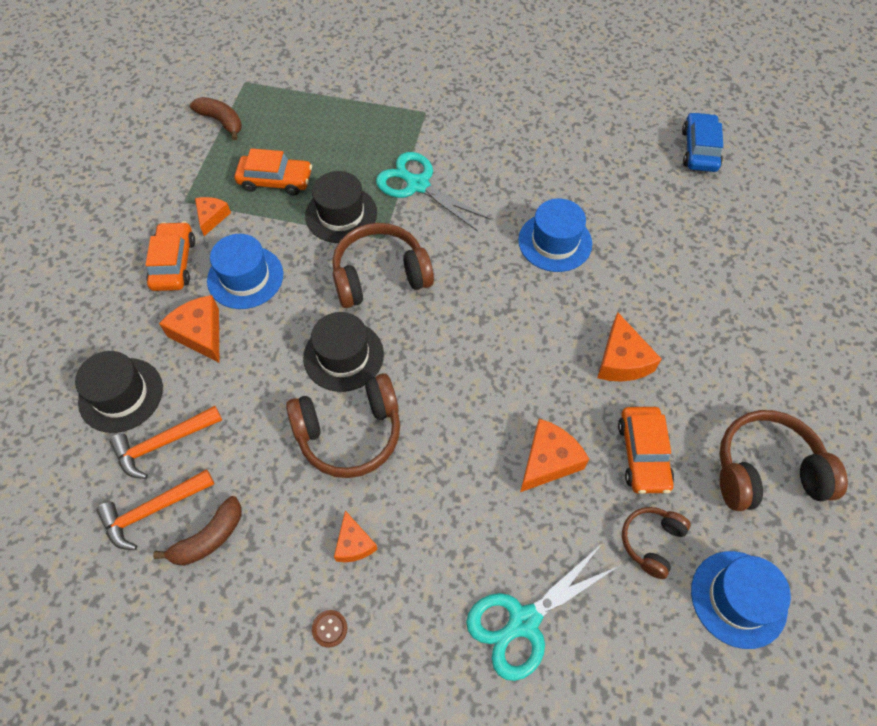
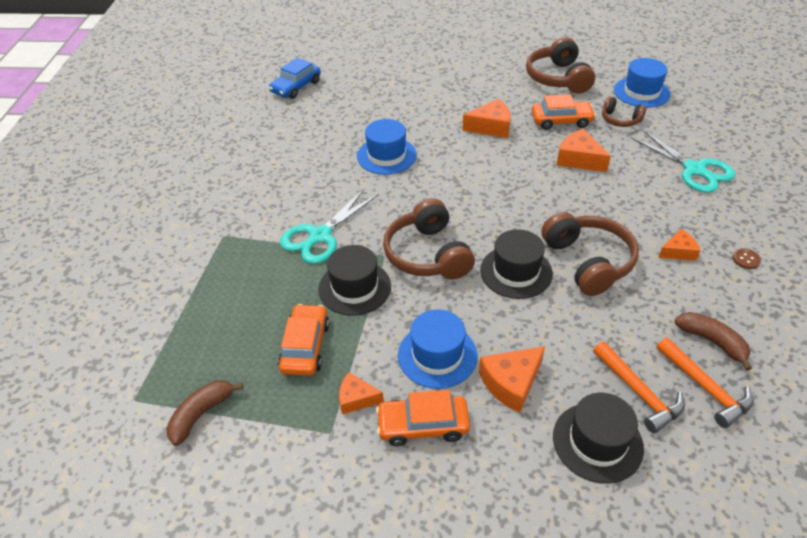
camera: 90 degrees left, 15 degrees down
blue car [682,112,723,172] -> blue car turned 60 degrees counterclockwise [269,57,321,99]

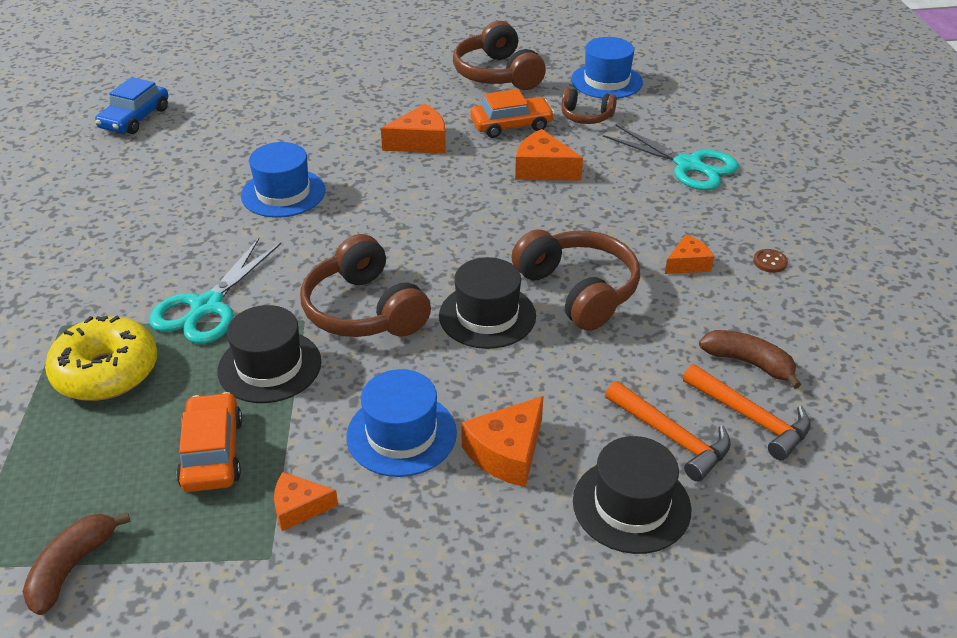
camera: 15 degrees left, 5 degrees down
orange car [376,390,470,446] -> none
none -> yellow donut [45,316,157,401]

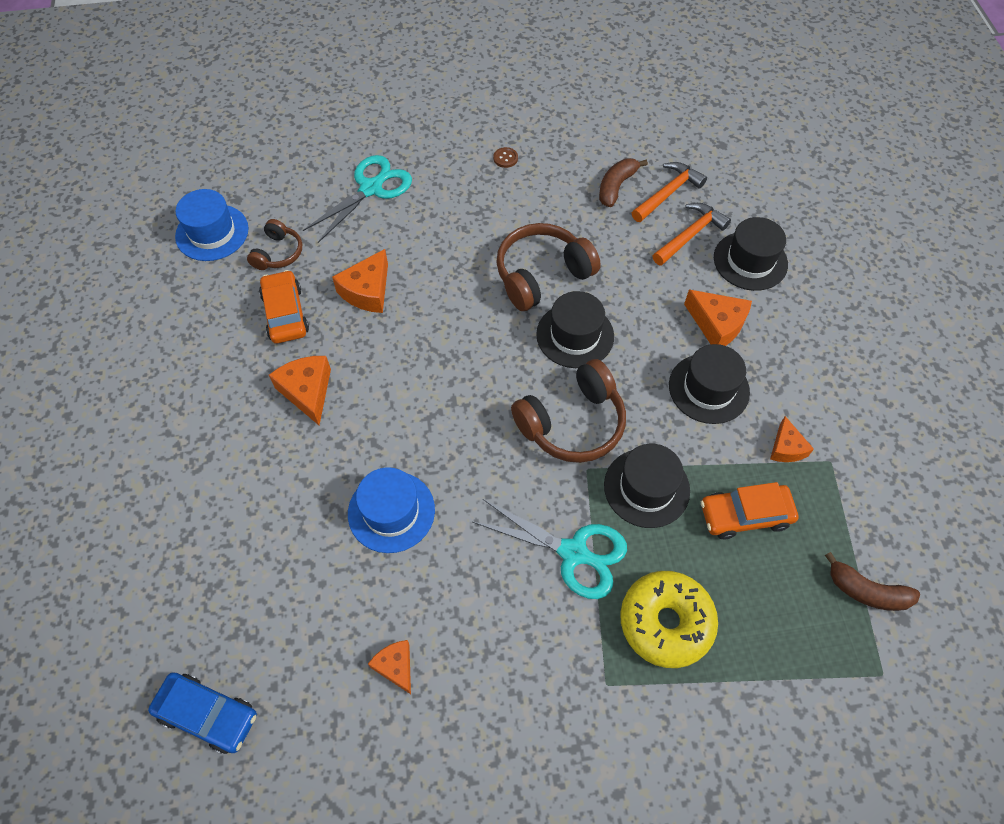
camera: 90 degrees left, 20 degrees up
blue hat [346,369,457,477] -> black hat [669,344,750,424]
brown headphones [453,21,546,90] -> none
orange cheese [665,234,714,274] -> orange cheese moved to [368,640,411,694]

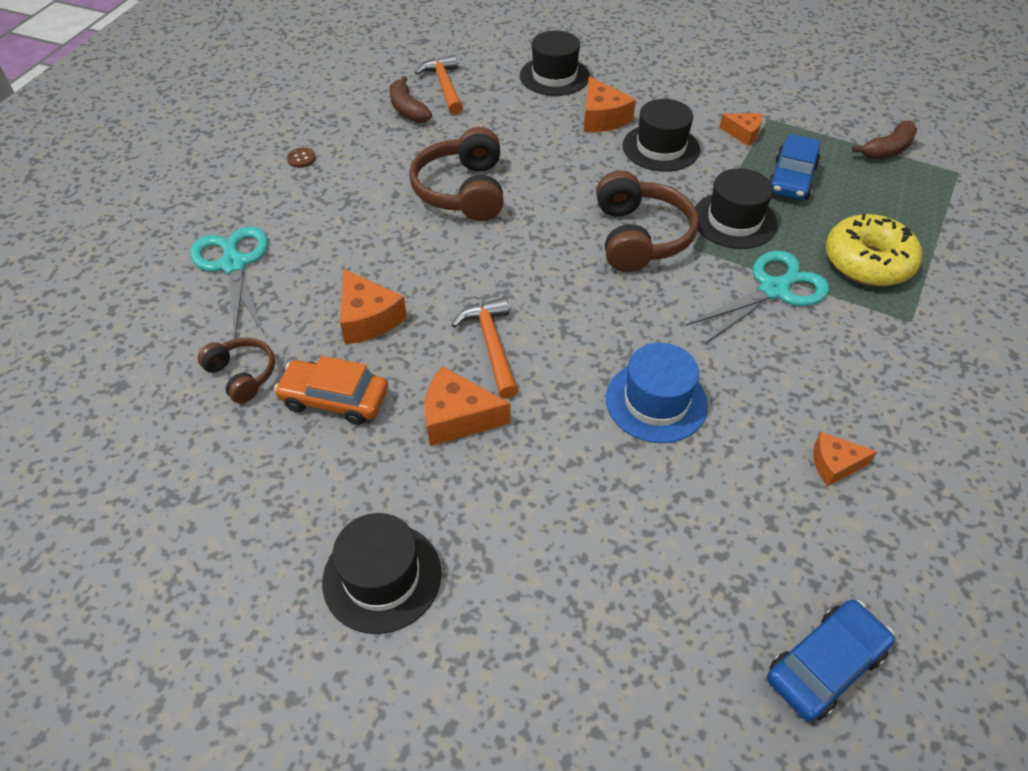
camera: 60 degrees left, 10 degrees down
blue hat [175,189,249,261] -> none
black hat [536,291,614,368] -> black hat moved to [322,513,441,634]
orange hammer [652,203,731,266] -> orange hammer moved to [452,297,518,399]
orange cheese [684,289,752,346] -> orange cheese turned 90 degrees clockwise [584,77,636,132]
orange car [701,482,799,539] -> blue car [769,134,820,200]

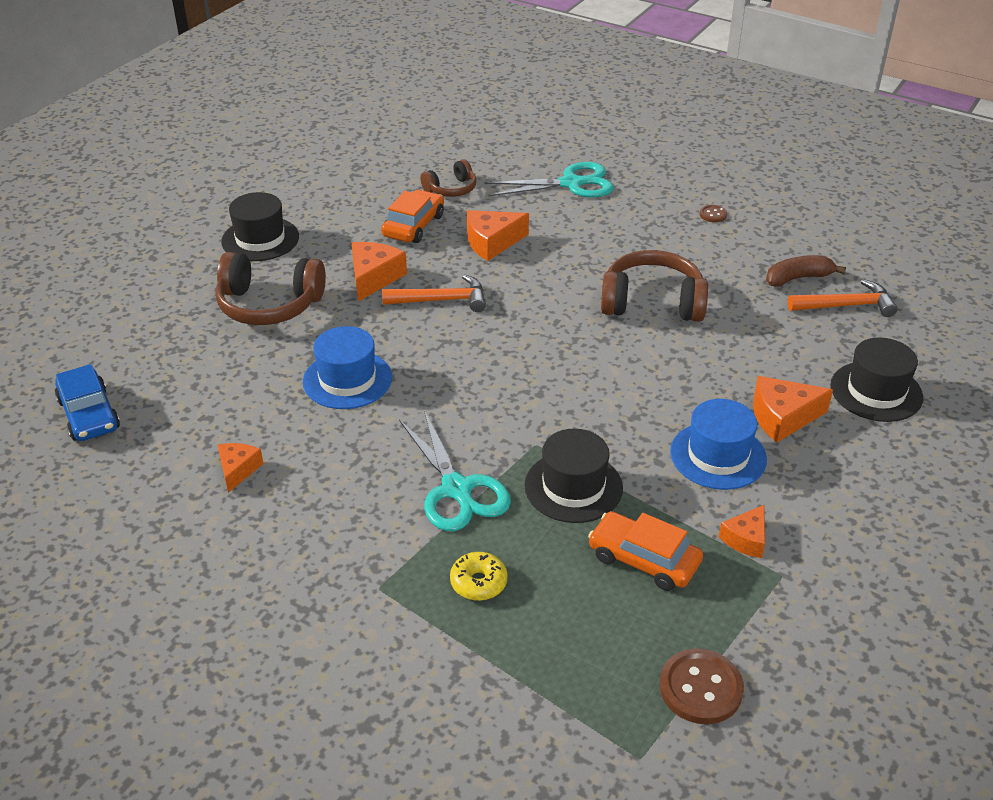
camera: 100 degrees right, 10 degrees down
brown headphones [596,170,699,272] -> brown headphones moved to [215,252,326,325]
black hat [622,99,700,172] -> blue hat [670,399,767,490]
blue car [769,134,820,200] -> orange car [588,511,703,591]
yellow donut [826,213,922,286] -> yellow donut [450,552,508,601], size x0.53
brown banana [852,120,917,160] -> brown button [660,649,744,724]

